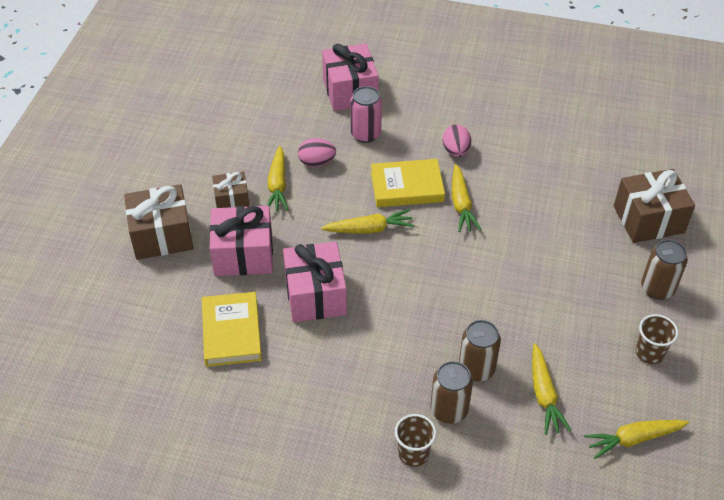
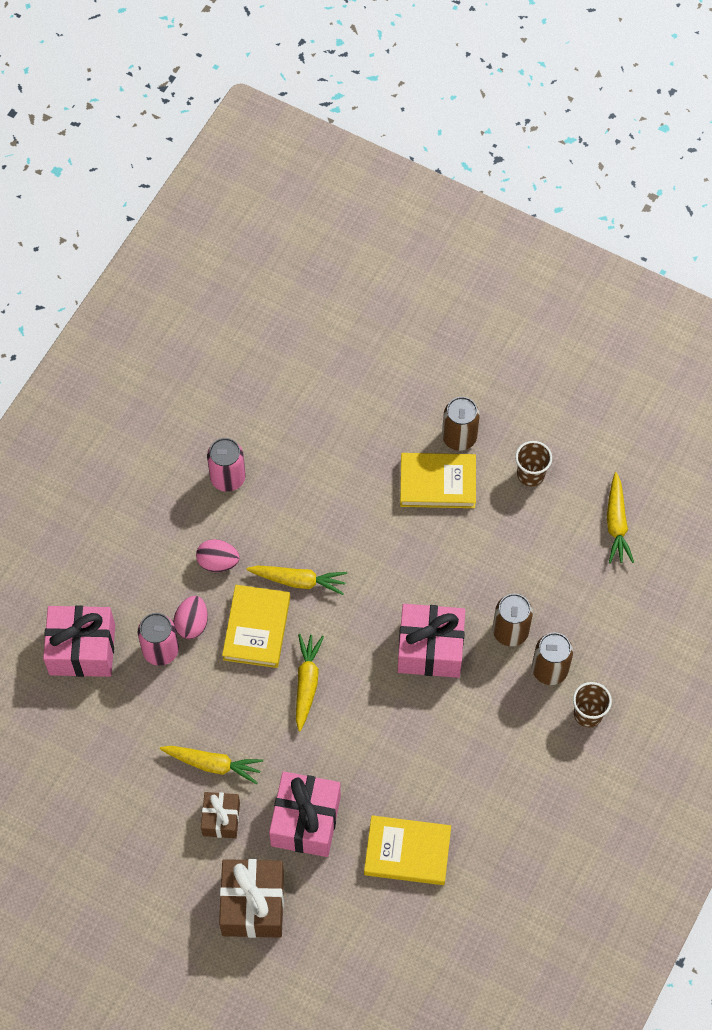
camera: 75 degrees left, 15 degrees up
pink gift [283,242,347,322] -> pink gift moved to [397,604,465,678]
pink egg [298,138,336,167] -> pink egg moved to [174,596,208,639]
yellow carrot [532,343,571,435] -> none
brown gift [614,169,695,243] -> none
none -> pink can [207,438,246,492]
none -> yellow book [400,453,476,508]

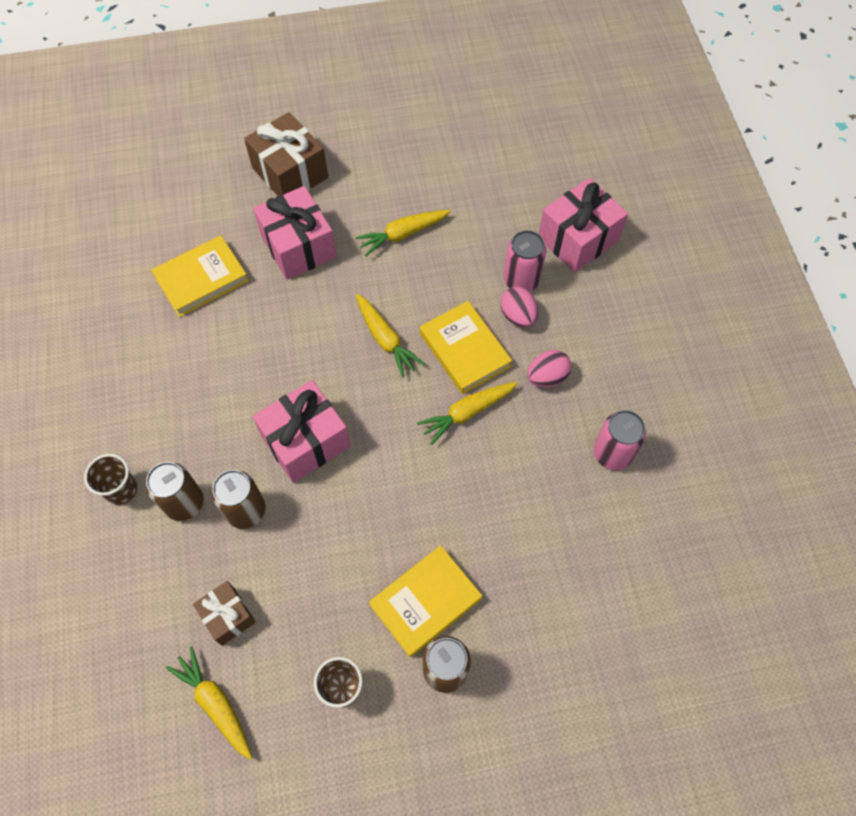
camera: 140 degrees right, 0 degrees up
brown gift [201,792,240,838] -> brown gift moved to [193,581,256,646]

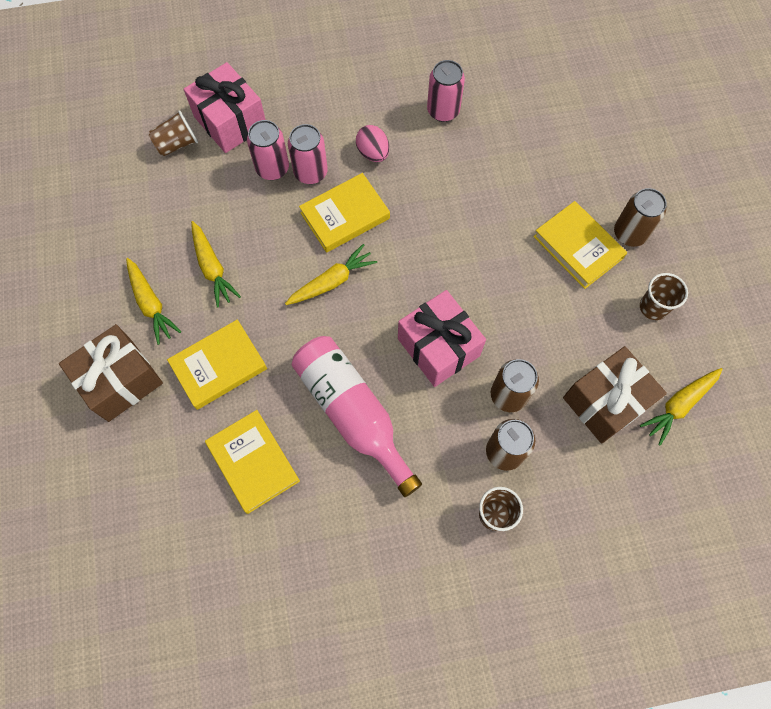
camera: 90 degrees left, 5 degrees up
brown gift [193,581,256,646] -> brown gift [563,346,667,444], size x1.71
pink gift [253,186,337,280] -> yellow book [167,320,267,410]
yellow carrot [417,382,518,445] -> yellow carrot moved to [126,258,181,345]
pink egg [501,287,538,328] -> pink can [288,124,328,184]
none -> brown cup [149,110,198,156]
none -> pink bottle [292,336,422,497]

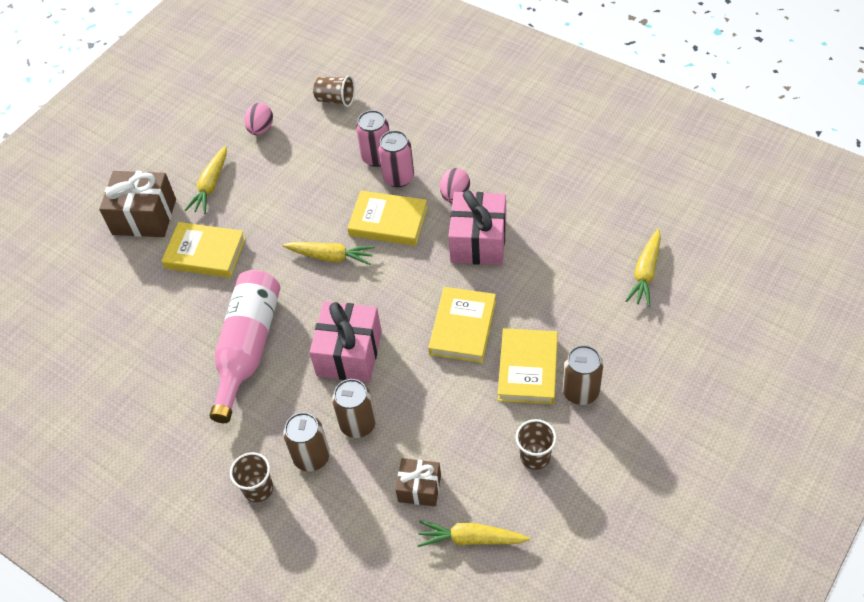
camera: 50 degrees right, 15 degrees down
pink gift [183,62,266,153] -> pink gift moved to [448,190,506,265]
yellow carrot [191,221,241,308] -> yellow carrot moved to [626,229,661,307]
yellow book [205,410,300,514] -> yellow book moved to [428,287,496,363]
pink can [427,60,465,122] -> none
brown gift [563,346,667,444] -> brown gift [396,458,441,506], size x0.58
none -> pink egg [244,103,273,135]

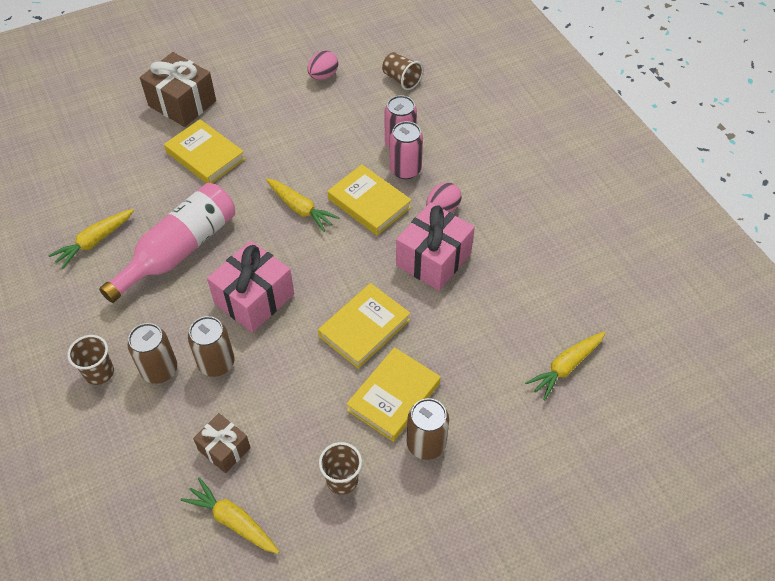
camera: 25 degrees right, 0 degrees up
yellow carrot [185,146,227,214] -> yellow carrot moved to [48,209,134,269]

